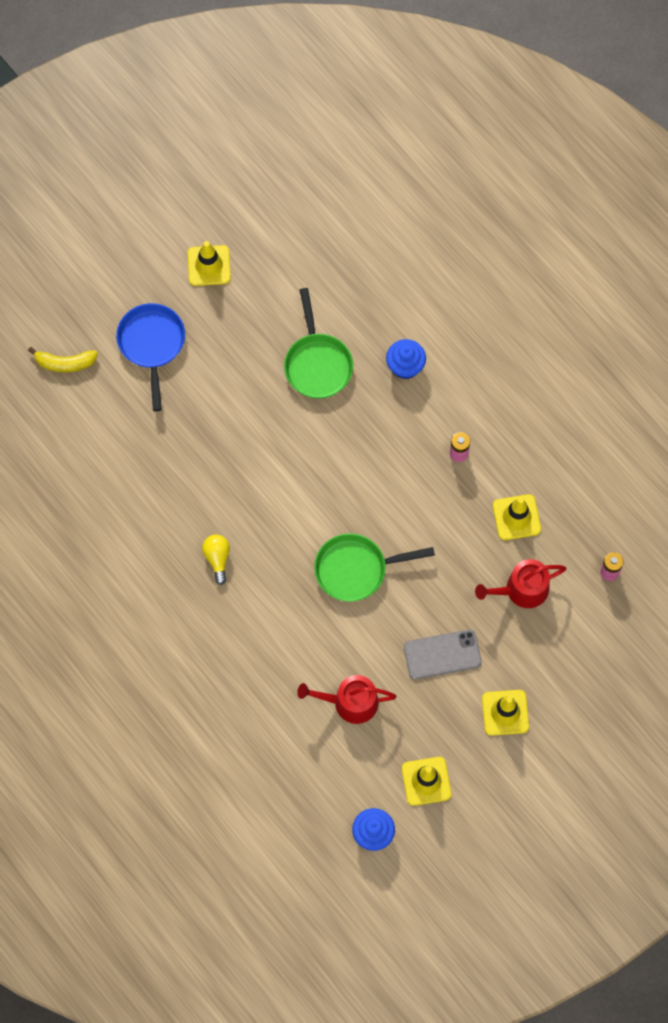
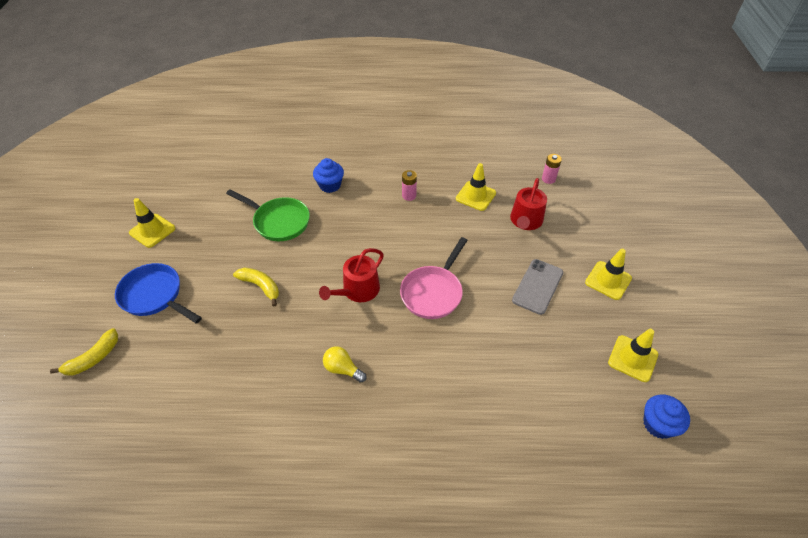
camera: 50 degrees left, 20 degrees down
red watering can [297,675,396,724] -> red watering can moved to [319,248,384,302]
green pan [314,533,435,602] -> pink pan [400,237,468,319]
none -> yellow banana [233,268,279,306]

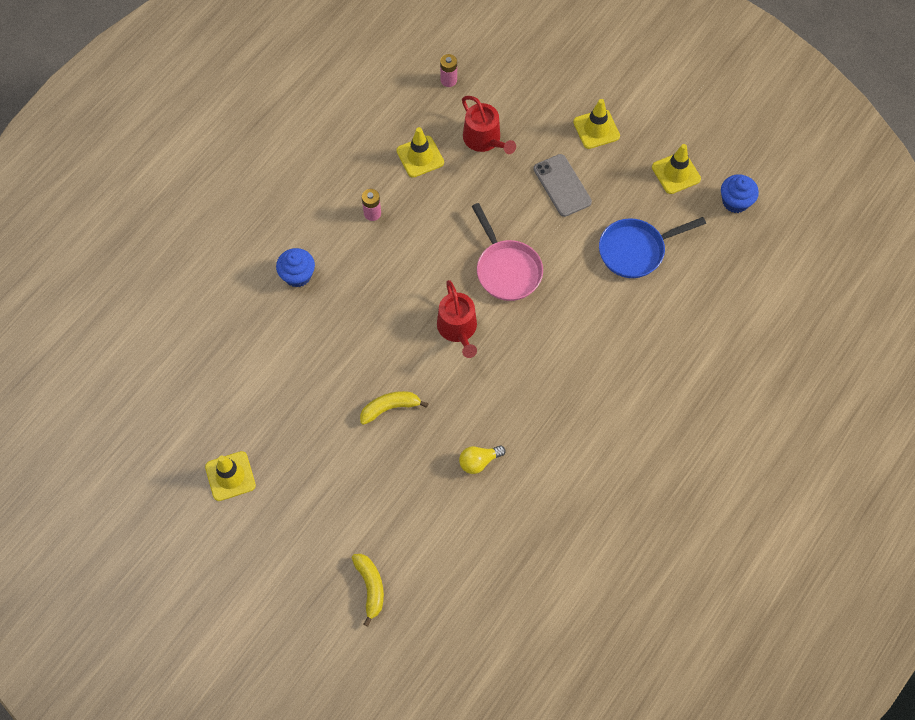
camera: 55 degrees left, 15 degrees up
blue pan [115,263,202,324] -> blue pan moved to [599,217,706,278]
green pan [226,189,310,241] -> none
yellow light bulb [323,346,367,383] -> yellow light bulb moved to [459,445,506,474]

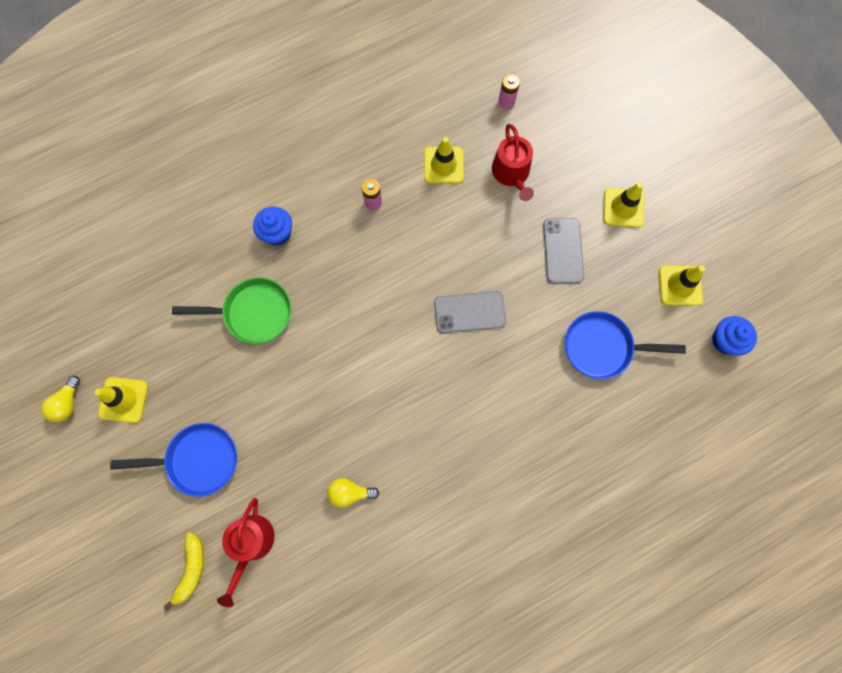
camera: 25 degrees right, 10 degrees up
yellow banana [360,391,429,425] -> none
red watering can [437,280,477,358] -> red watering can moved to [217,498,275,607]
pink pan [472,203,543,301] -> grey phone [434,291,506,333]
none -> yellow light bulb [42,376,80,422]
none -> blue pan [110,423,237,497]
none -> green pan [172,277,291,344]

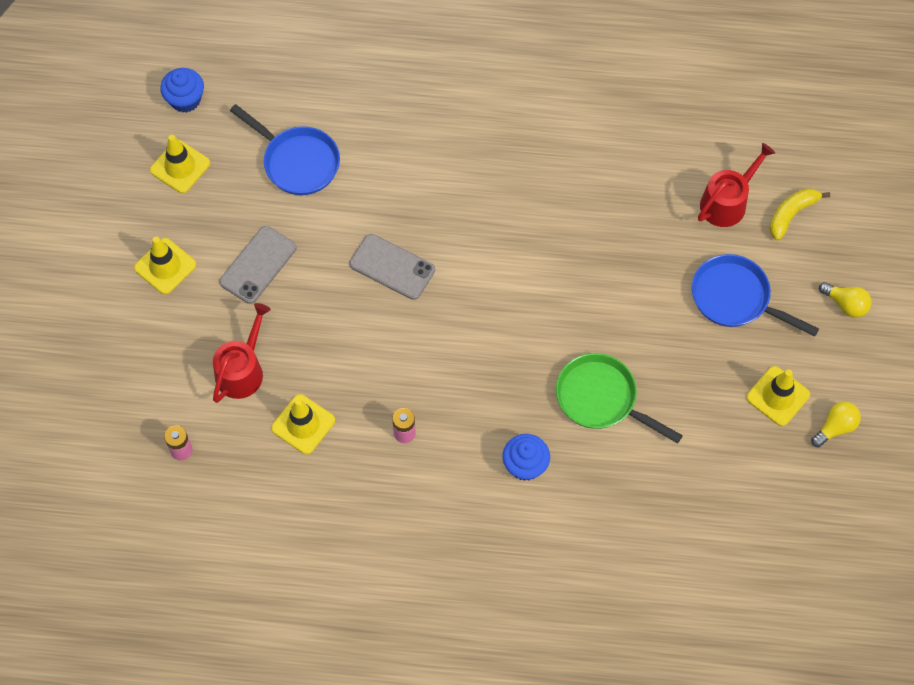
camera: 145 degrees left, 10 degrees down
yellow light bulb [327,478,380,508] -> yellow light bulb moved to [819,282,872,318]

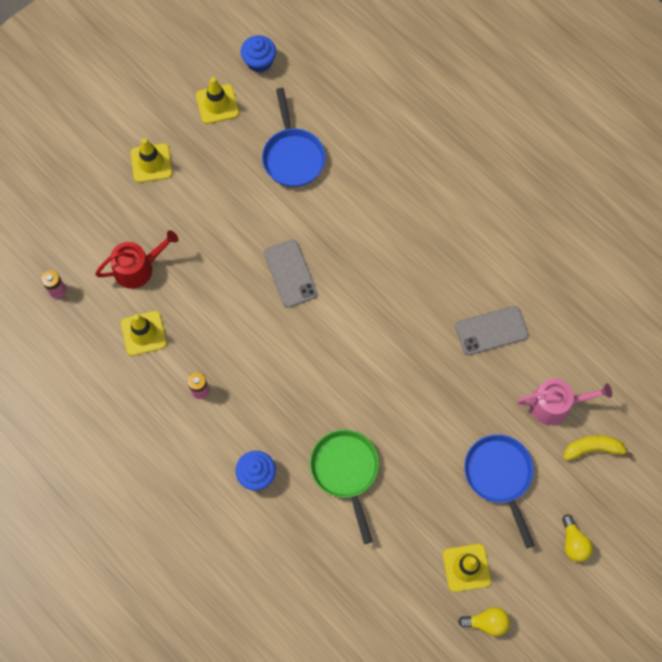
camera: 40 degrees right, 5 degrees up
grey phone [219,226,296,304] -> grey phone moved to [455,306,529,355]
red watering can [698,143,775,227] -> pink watering can [517,379,612,425]

